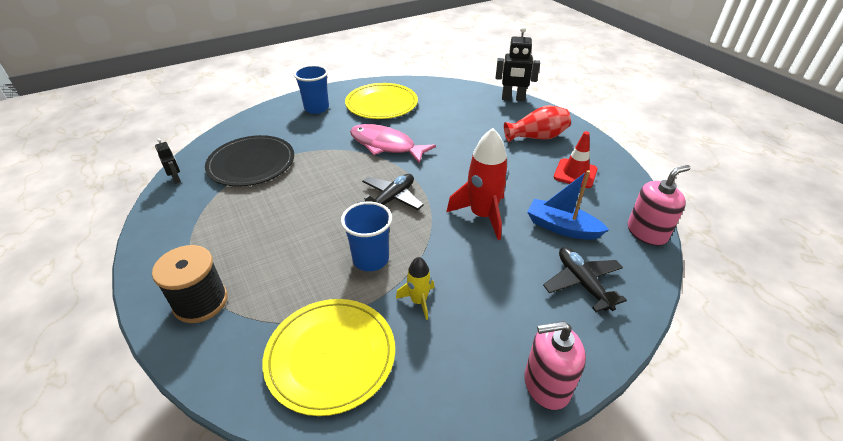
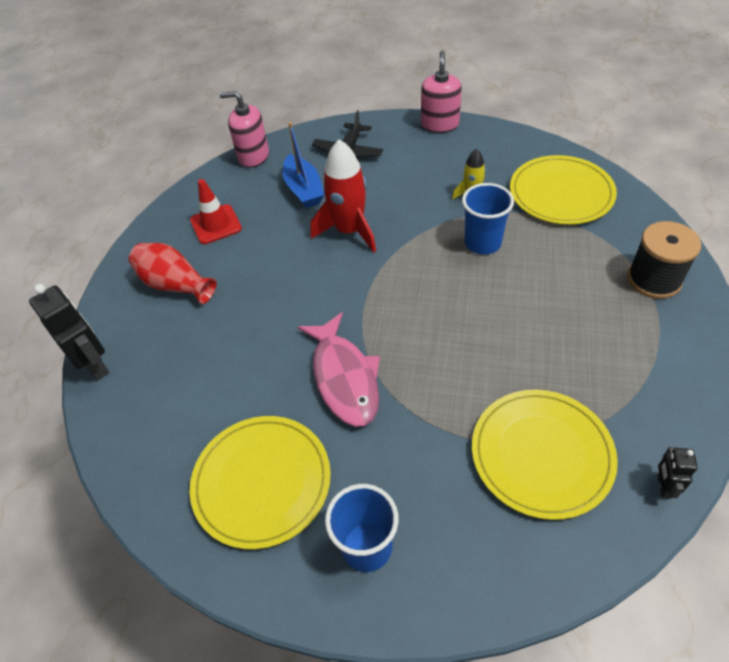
camera: 135 degrees left, 10 degrees up
black plate [205,135,294,187] -> yellow plate [472,390,618,520]
black plane [358,174,424,210] -> none
pink soap dispenser [524,321,586,410] -> pink soap dispenser turned 120 degrees counterclockwise [421,50,462,133]

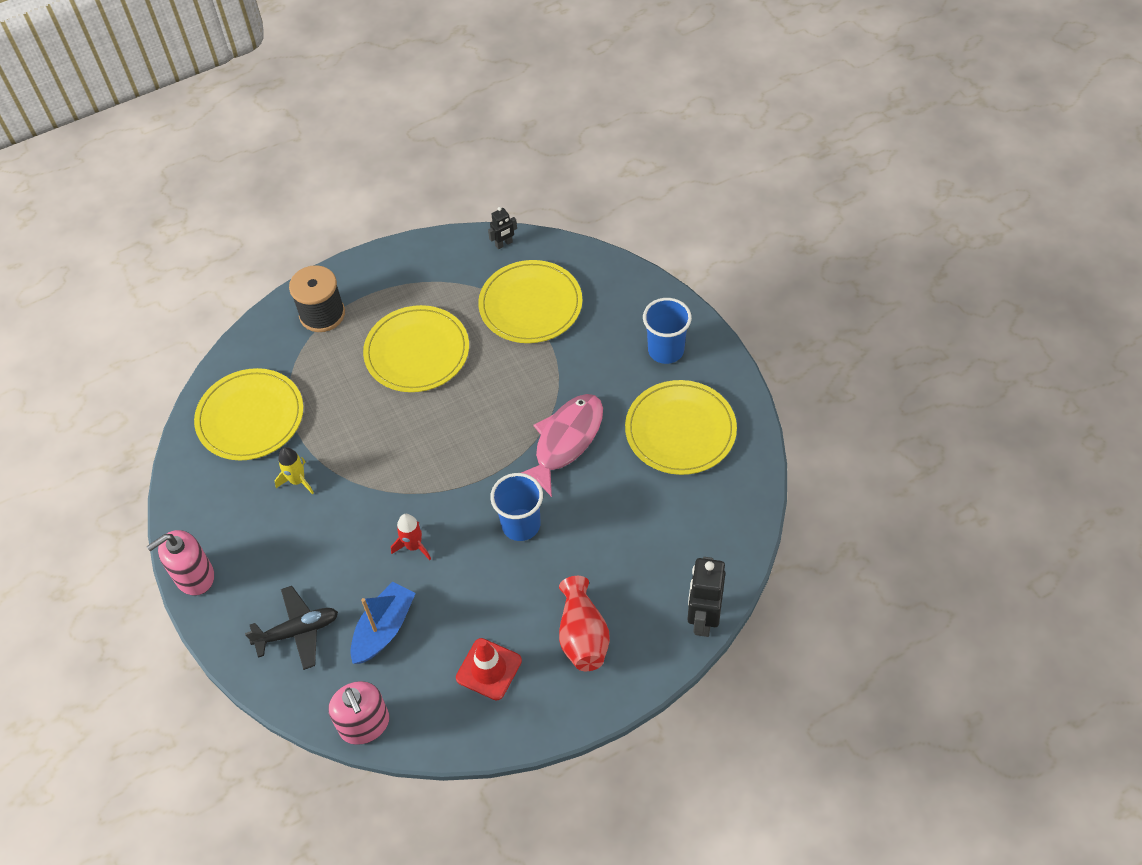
camera: 130 degrees left, 5 degrees up
red rocket [310,139,376,253] -> red rocket [391,514,431,560], size x0.54
blue cup [462,183,514,255] -> blue cup moved to [490,473,543,541]
none -> yellow plate [363,305,469,392]

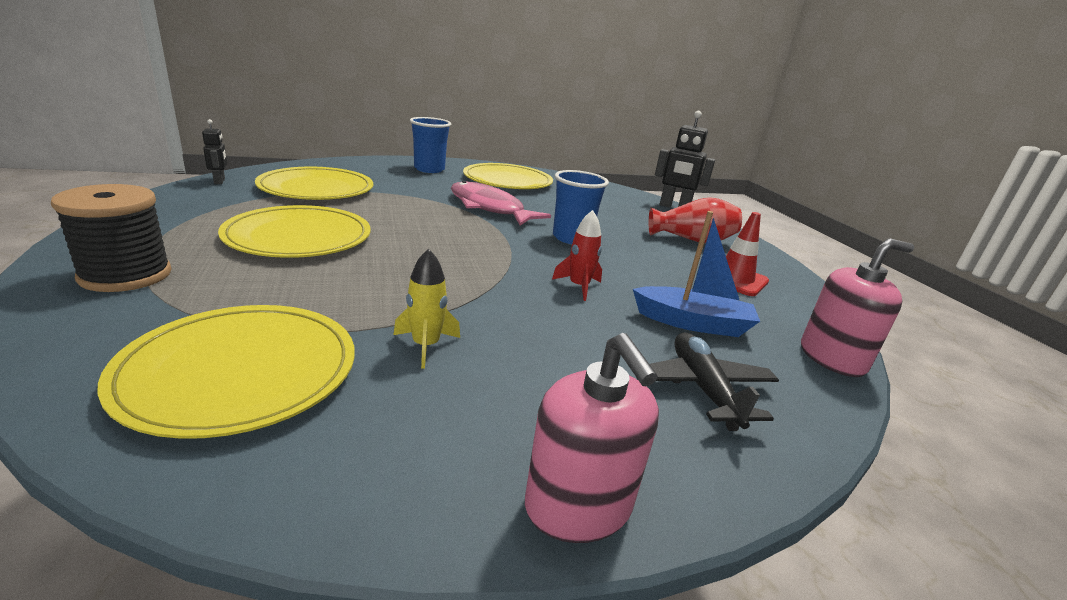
camera: 85 degrees left, 30 degrees down
blue boat [350,581,416,664] -> blue boat turned 150 degrees clockwise [633,211,760,337]

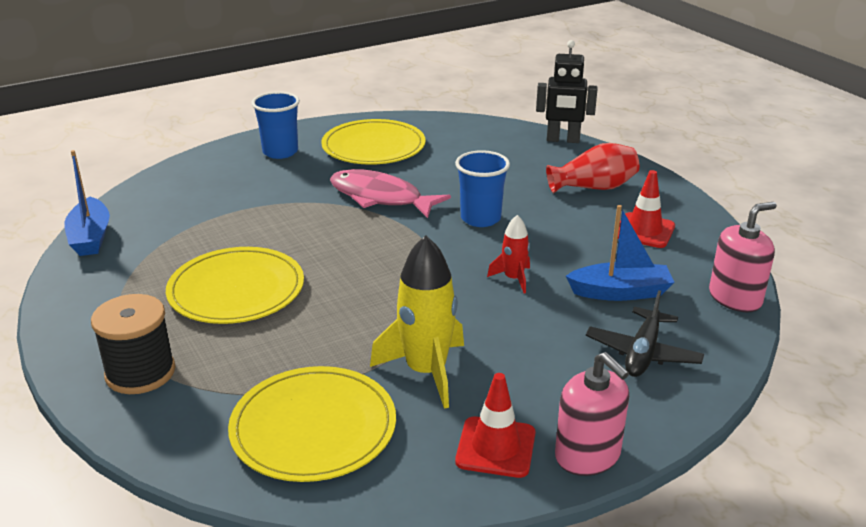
camera: 10 degrees left, 5 degrees up
black robot [202,119,227,184] -> blue boat [64,150,110,256]
yellow plate [255,167,373,200] -> none
yellow rocket [393,248,460,369] -> yellow rocket [370,235,464,409], size x1.86
black plane [637,332,779,431] -> black plane turned 135 degrees counterclockwise [586,290,704,377]
none -> red traffic cone [455,373,535,478]

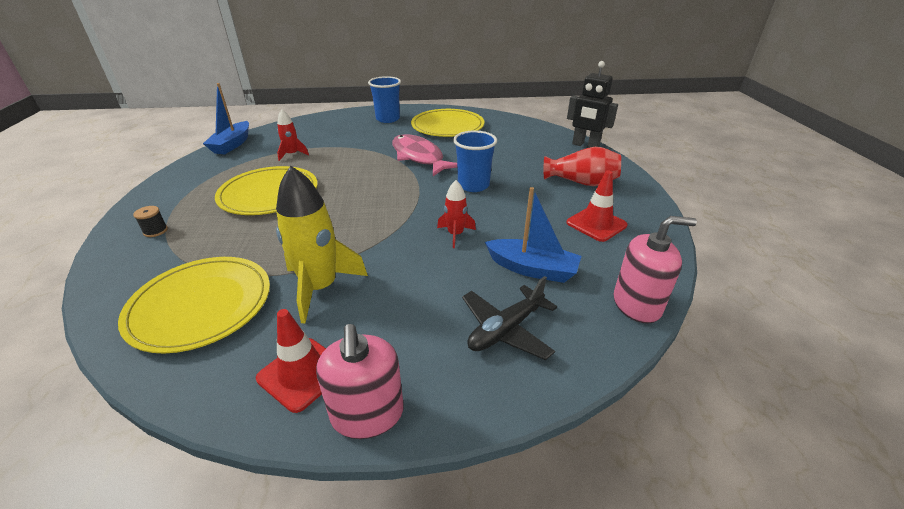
camera: 25 degrees right, 5 degrees up
black spool [91,294,176,394] -> black spool [133,206,168,237], size x0.45
none -> red rocket [277,109,309,161]

